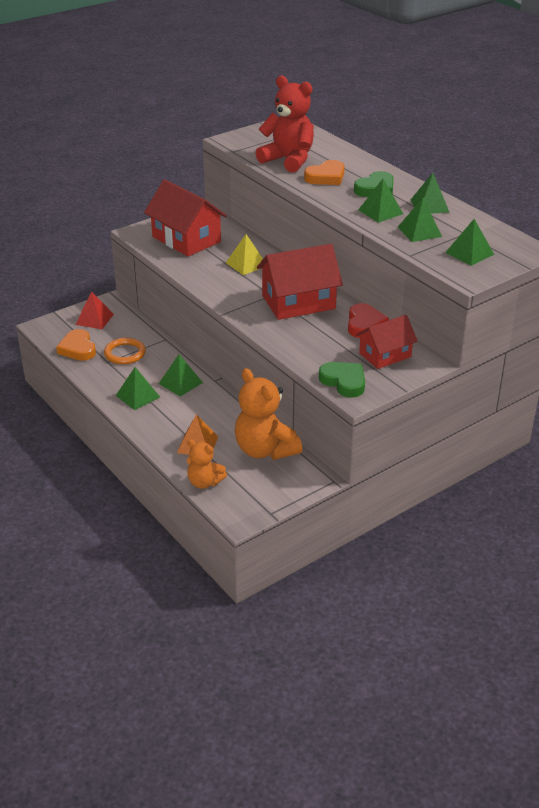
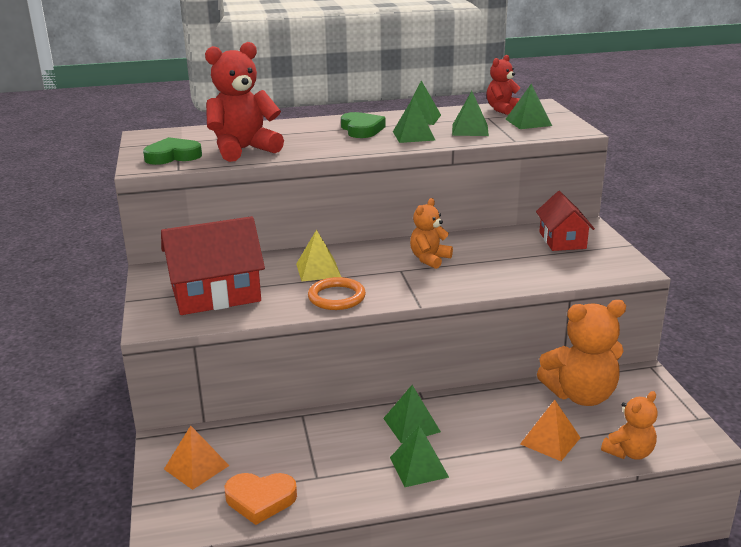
camera: 65 degrees left, 10 degrees down
red pyramid [75,291,114,329] -> orange pyramid [164,426,229,490]
orange ring [104,338,146,364] -> orange ring moved to [308,277,366,310]
red house [257,244,343,320] -> orange teddy bear [410,198,453,269]
orange heart [304,160,345,185] -> none
green heart [319,362,365,398] -> green heart moved to [143,137,202,165]
red heart [348,303,389,338] -> none
none -> red teddy bear [486,55,520,115]

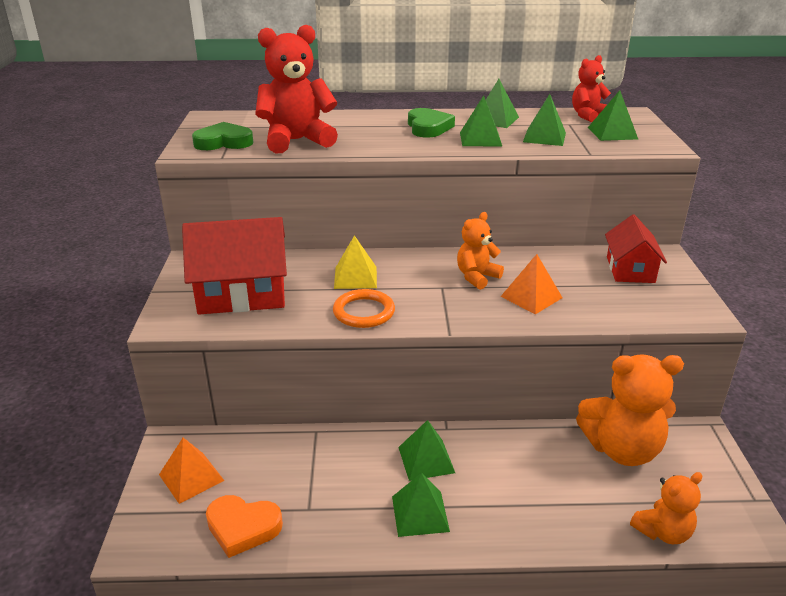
camera: 10 degrees right, 5 degrees up
orange pyramid [520,400,581,461] -> orange pyramid moved to [500,254,563,314]

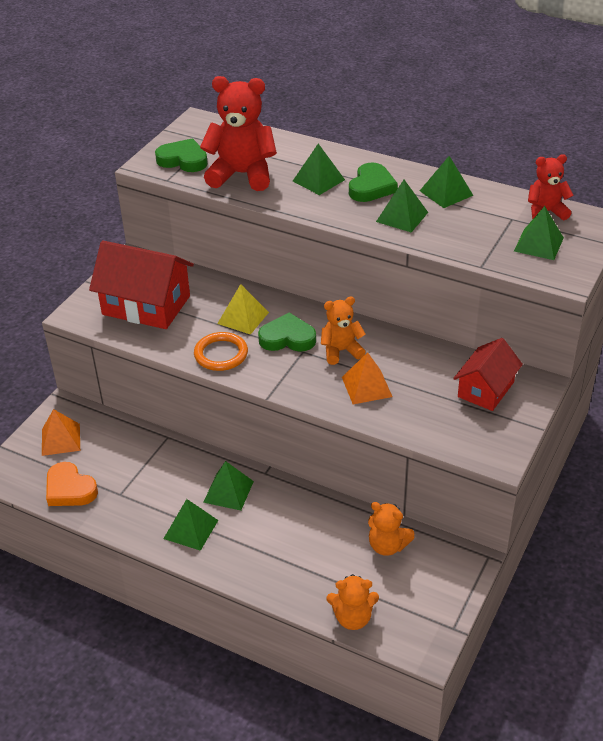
camera: 30 degrees right, 10 degrees up
green pyramid [523,94,566,146] -> green pyramid moved to [293,144,345,195]
orange teddy bear [576,354,684,466] -> orange teddy bear [368,502,415,556], size x0.57
none -> green heart [258,312,316,352]

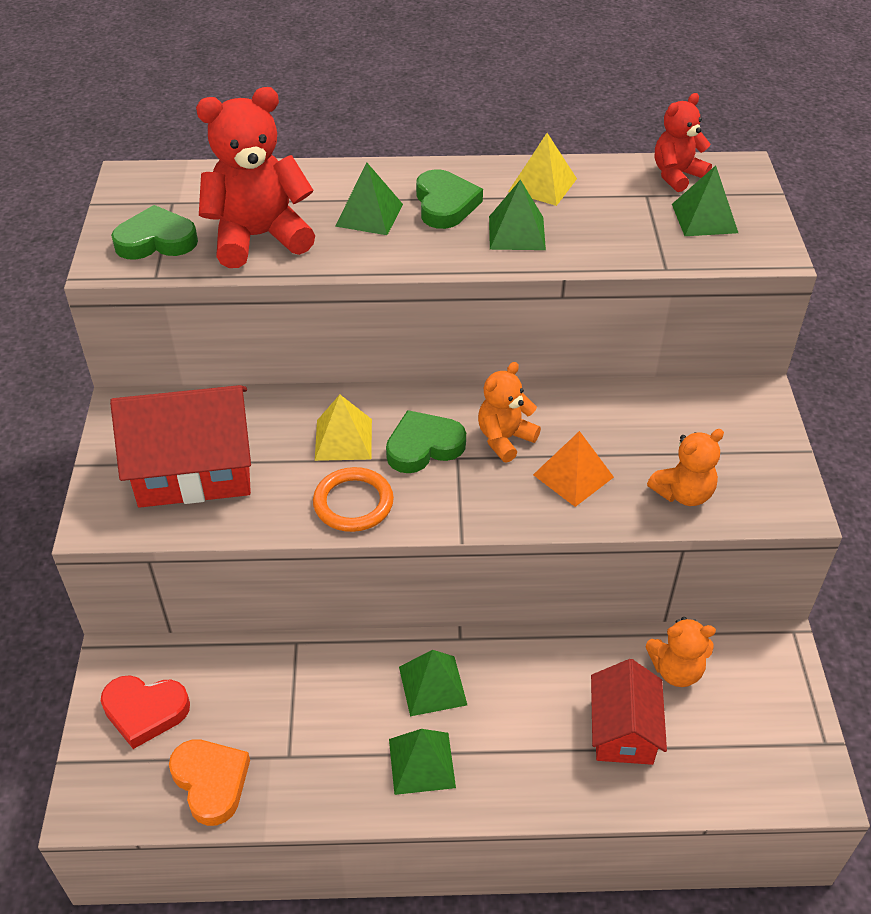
camera: 30 degrees left, 5 degrees up
orange pyramid [42,409,80,456] -> red heart [101,675,190,749]
orange heart [46,462,98,506] -> orange heart turned 135 degrees counterclockwise [169,740,250,826]
orange teddy bear [327,574,379,630] -> orange teddy bear moved to [647,429,724,506]
green pyramid [420,156,474,208] -> yellow pyramid [508,133,577,206]
red house [453,338,523,411] -> red house moved to [591,659,667,765]

